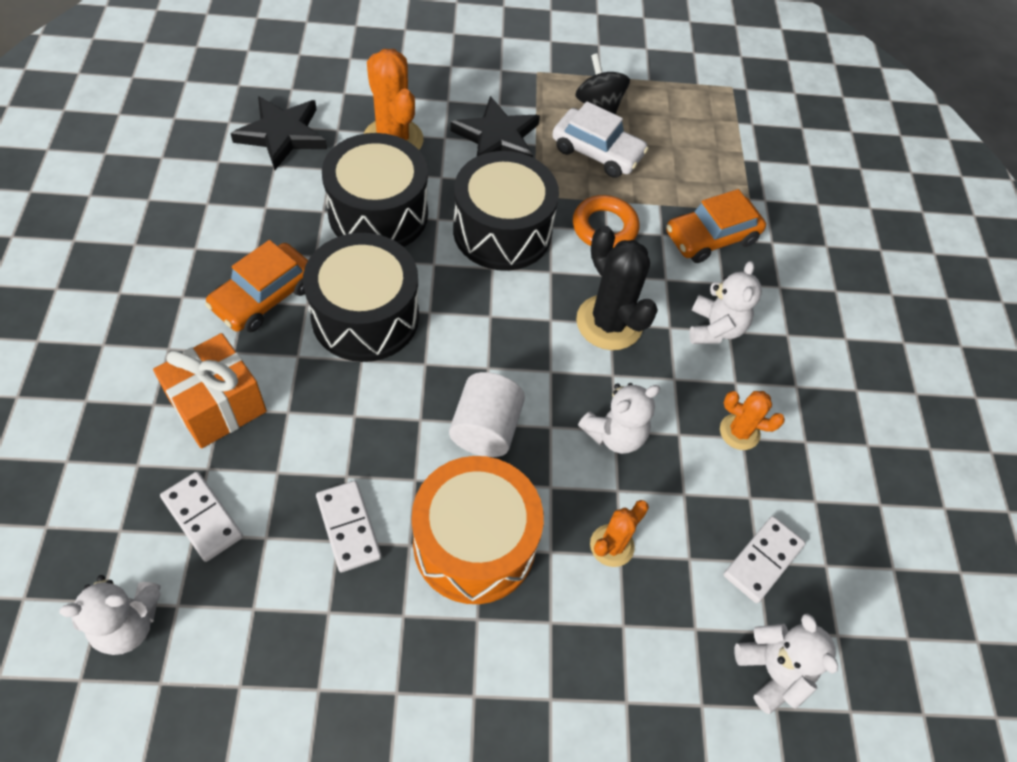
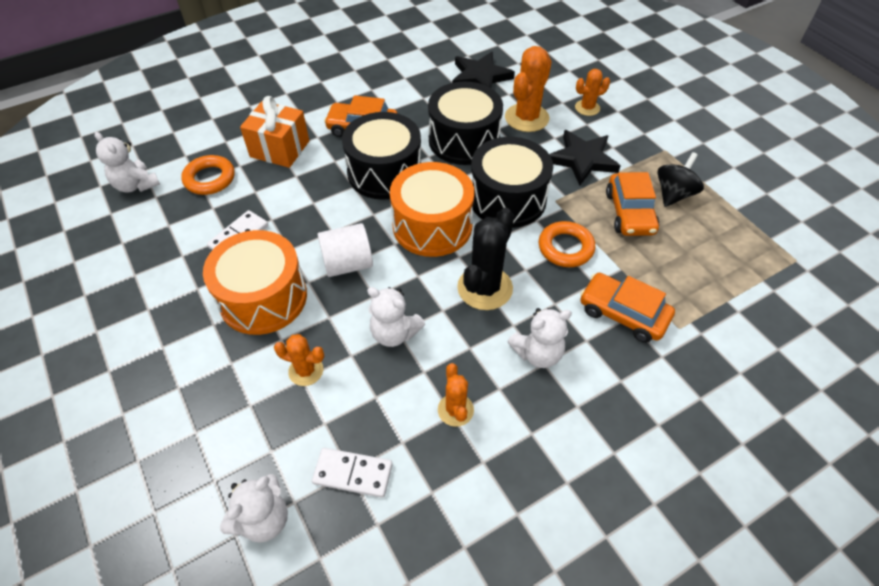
camera: 65 degrees right, 5 degrees down
white domino [160,472,243,562] -> orange ring [181,155,234,195]
white car [552,101,649,178] -> orange car [606,172,659,236]
none -> orange drum [390,162,474,257]
none -> orange cactus [575,69,610,116]

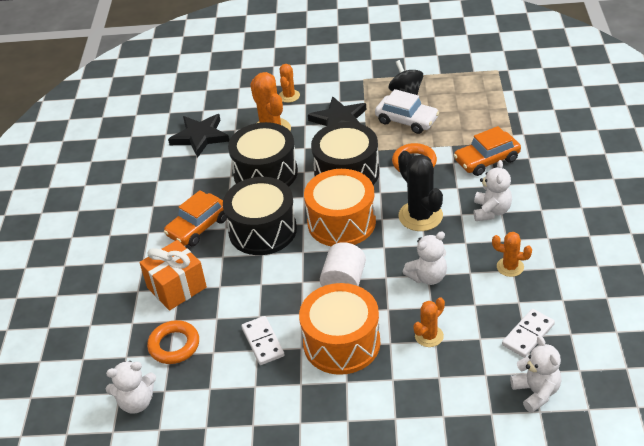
camera: 55 degrees left, 10 degrees down
orange car [606,172,659,236] -> white car [375,89,439,134]

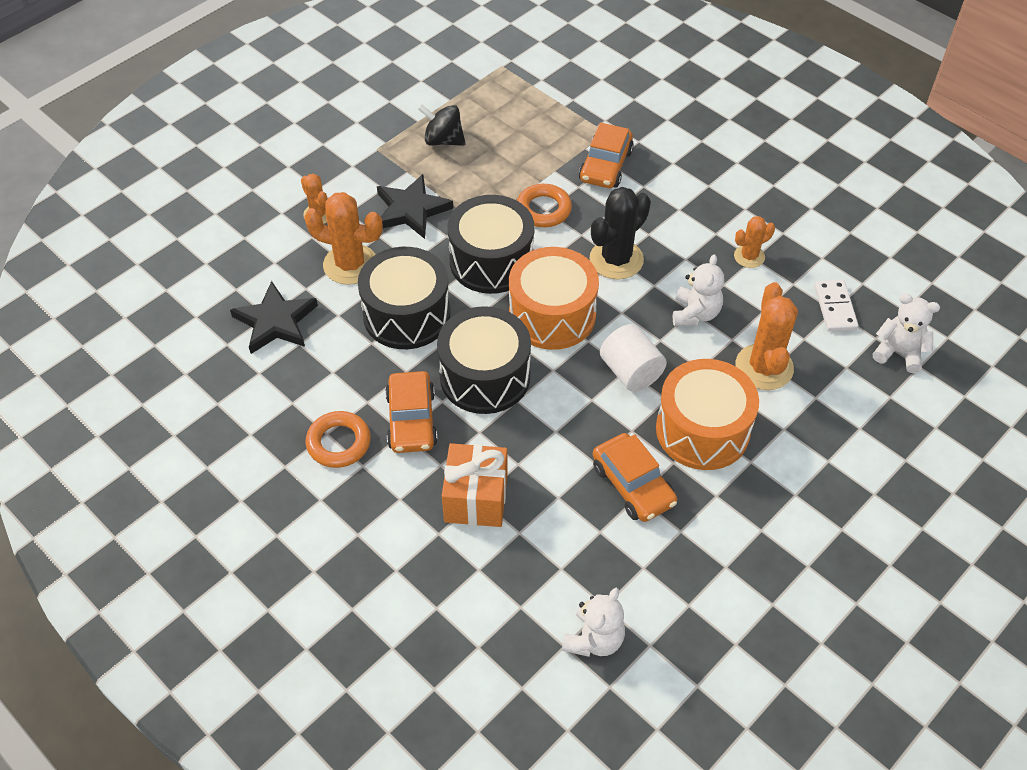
camera: 50 degrees left, 10 degrees up
orange ring [147,320,199,364] -> orange ring moved to [306,411,371,468]
white domino [241,316,285,365] -> orange car [593,433,677,522]
white car [375,89,439,134] -> none
black cactus [398,151,443,231] -> black cactus turned 60 degrees counterclockwise [589,187,651,280]
orange cactus [413,297,445,347] -> orange cactus [735,282,798,390], size x1.74
white teddy bear [474,160,512,221] -> none

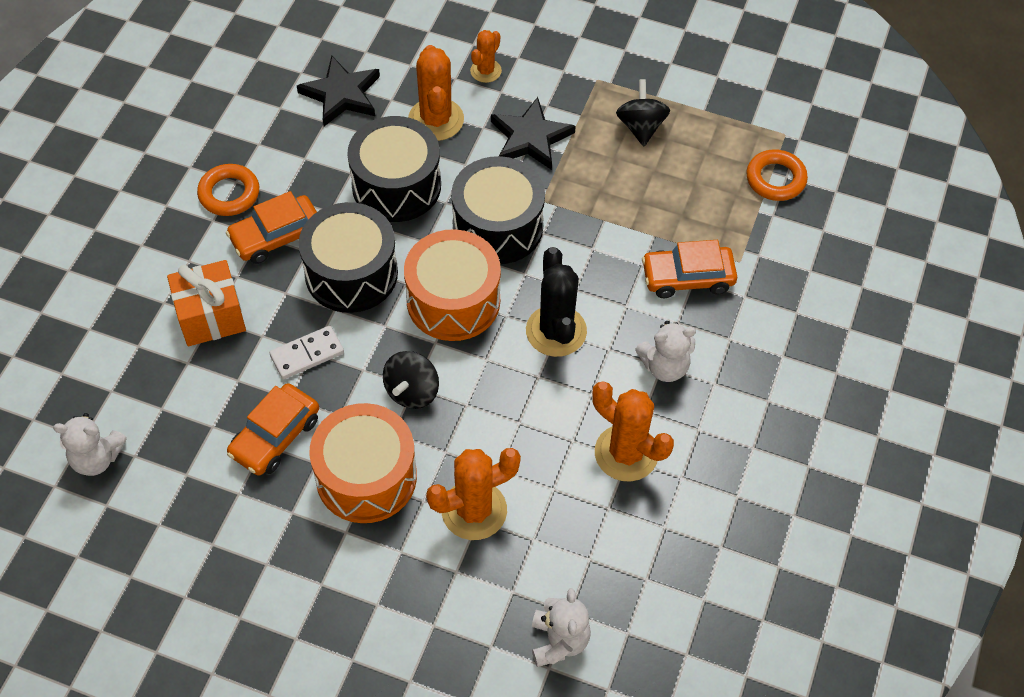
camera: 65 degrees right, 5 degrees up
orange ring [517,184,572,227] -> orange ring moved to [746,149,808,201]
black cactus [589,187,651,280] -> black cactus turned 60 degrees clockwise [526,247,587,357]
white cylinder [600,324,667,392] -> black spinning top [383,351,439,409]
white teddy bear [673,254,724,326] -> white teddy bear moved to [635,321,696,382]
orange cactus [734,216,775,268] -> orange cactus [592,381,674,481], size x1.74
white domino [814,280,858,332] -> white domino moved to [269,326,344,379]

